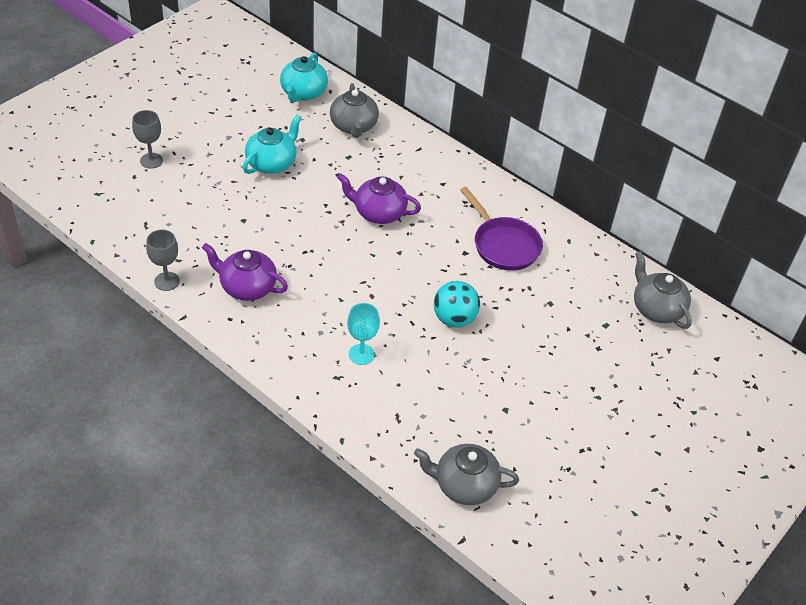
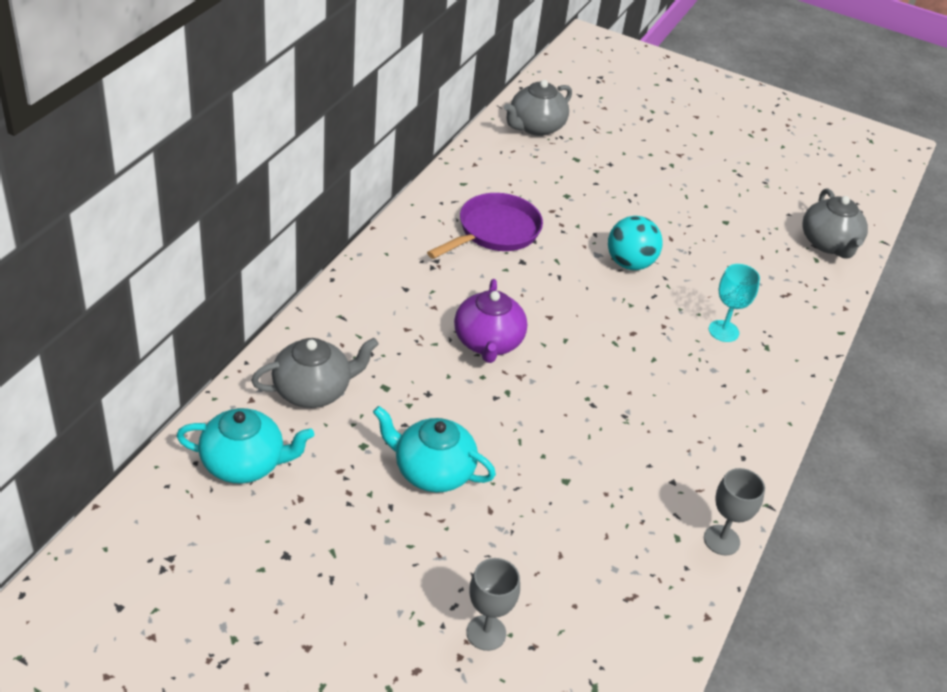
camera: 105 degrees left, 5 degrees down
purple teapot [202,243,288,301] -> none

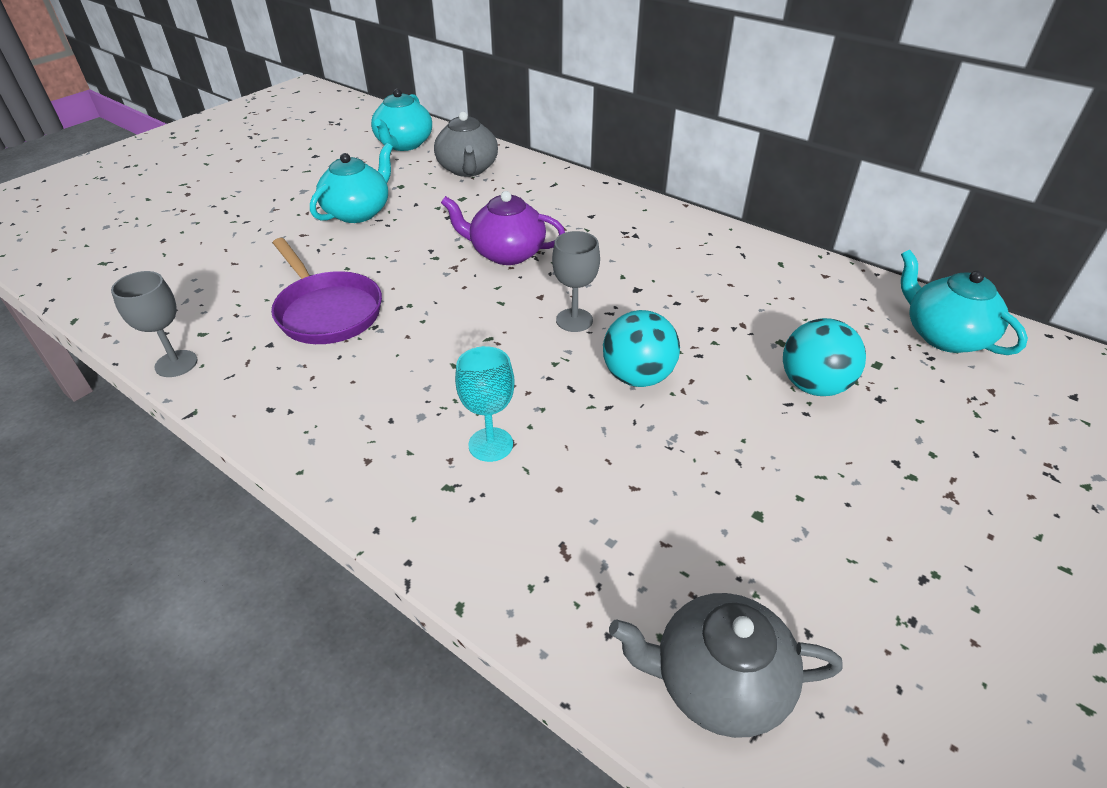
camera: 105 degrees right, 0 degrees up
purple pan [427,193,543,259] -> purple pan moved to [271,238,382,344]
grey goblet [466,558,520,651] -> grey goblet moved to [552,231,600,332]
grey teapot [504,80,572,136] -> turquoise teapot [901,249,1028,355]
none -> turquoise ball [783,318,866,396]

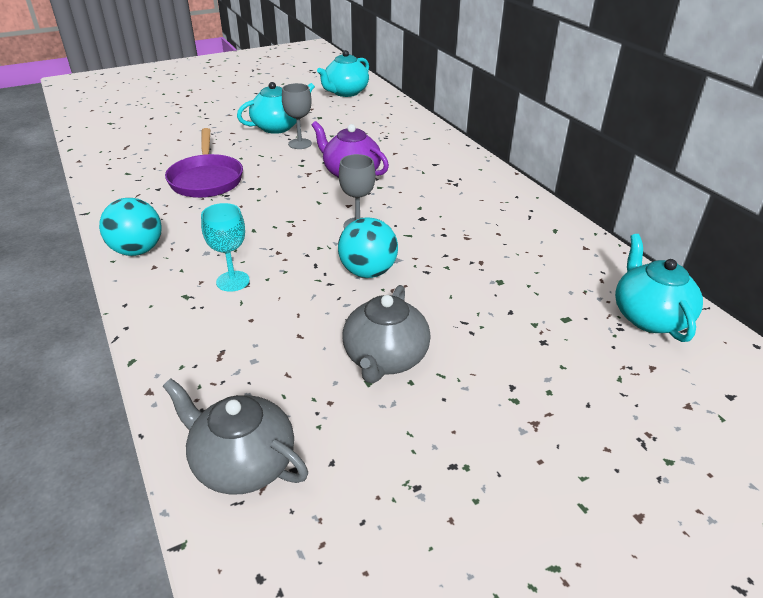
camera: 25 degrees right, 5 degrees down
grey goblet [111,271,198,377] -> grey goblet moved to [282,83,312,149]
grey teapot [434,112,498,177] -> grey teapot moved to [342,285,430,383]
turquoise ball [783,318,866,396] -> turquoise ball moved to [99,198,162,256]

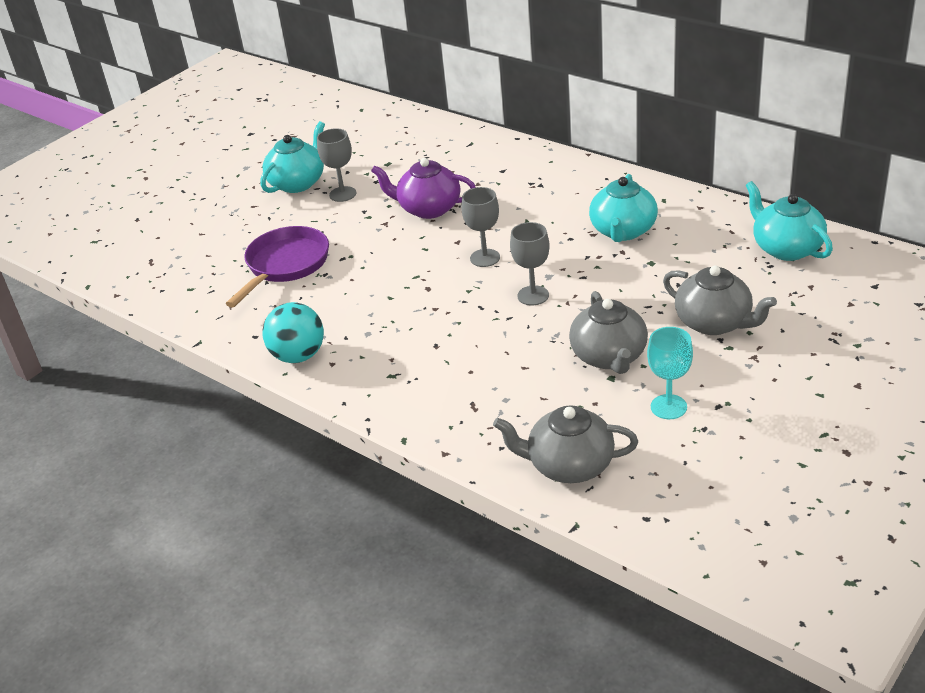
camera: 20 degrees left, 0 degrees up
purple pan [165,128,243,198] -> purple pan turned 120 degrees counterclockwise [226,226,329,307]
turquoise goblet [201,203,250,292] -> turquoise goblet moved to [647,327,693,419]
turquoise teapot [317,50,369,97] -> turquoise teapot moved to [589,174,658,242]
turquoise ball [338,217,398,278] -> grey goblet [510,222,550,305]
none -> grey teapot [663,265,777,335]

